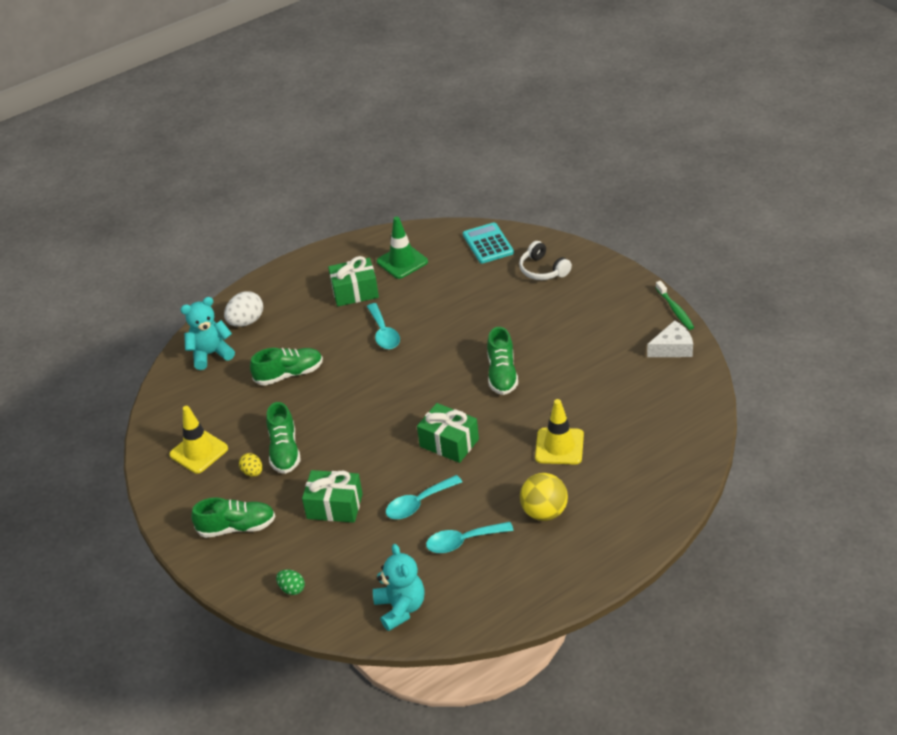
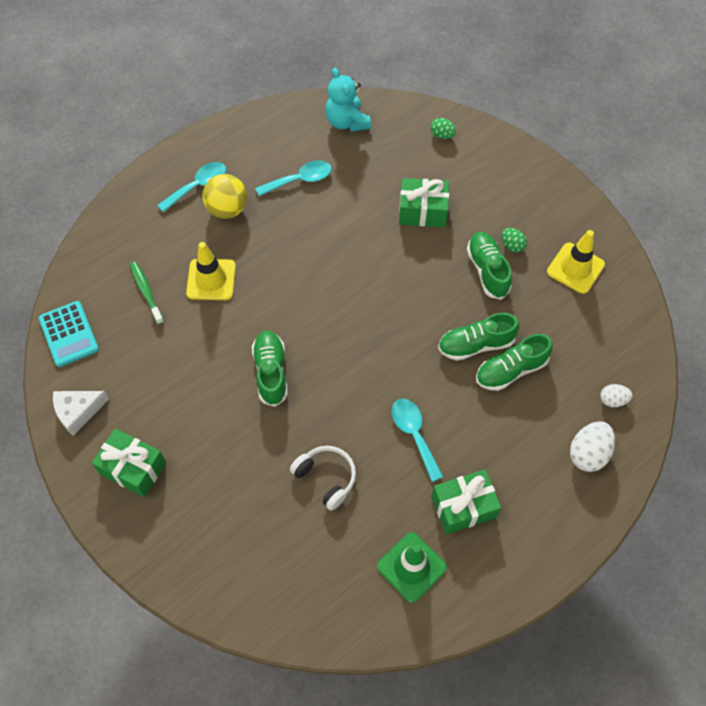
camera: 170 degrees right, 20 degrees up
turquoise teddy bear [180,297,235,370] -> white egg [600,384,632,407]
green shoe [191,497,276,538] -> green shoe moved to [438,313,519,361]
yellow egg [239,453,263,477] -> green egg [502,228,527,253]
turquoise spoon [386,475,462,519] -> turquoise spoon moved to [157,162,226,212]
green gift [417,403,479,463] -> green gift moved to [92,429,166,497]
turquoise calculator [463,222,514,264] -> turquoise calculator moved to [39,301,99,367]
white headphones [519,241,572,280] -> white headphones moved to [290,446,356,511]
green toothbrush [656,281,694,330] -> green toothbrush moved to [130,262,164,325]

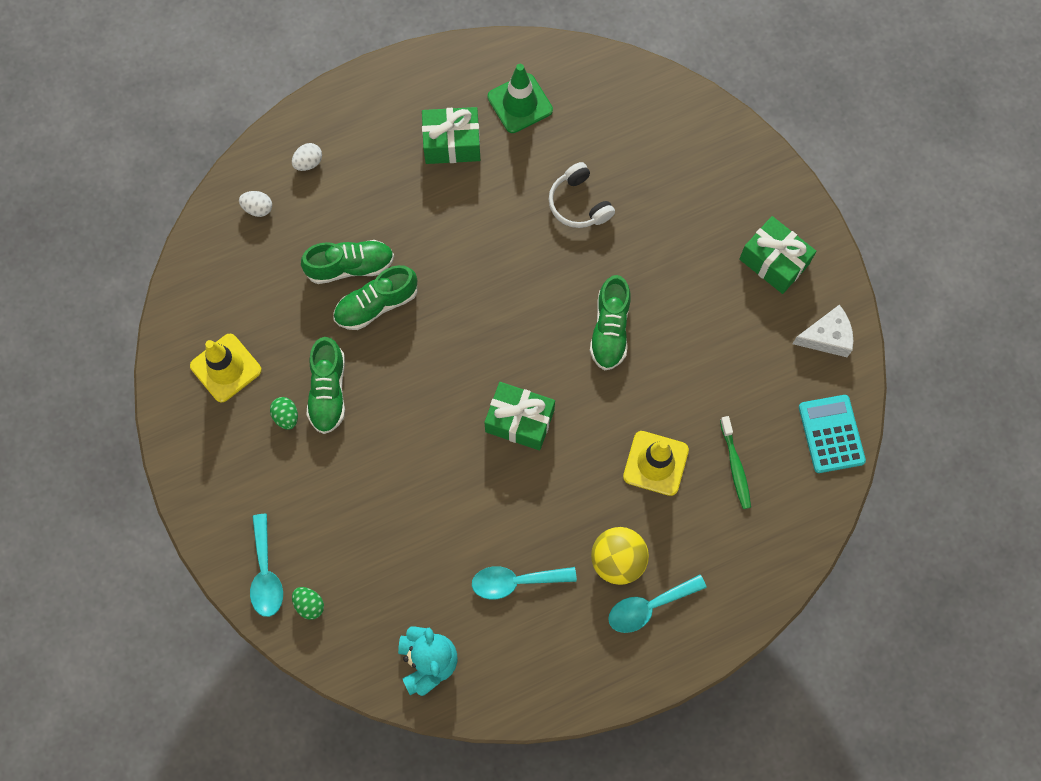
camera: 165 degrees left, 10 degrees up
turquoise spoon [391,398,443,482] -> turquoise spoon moved to [250,514,283,617]
green gift [399,178,449,227] -> green gift moved to [484,382,555,450]
green shoe [438,313,519,361] -> green shoe turned 150 degrees clockwise [333,265,417,330]
white egg [570,421,615,472] -> white egg [292,143,322,171], size x0.59

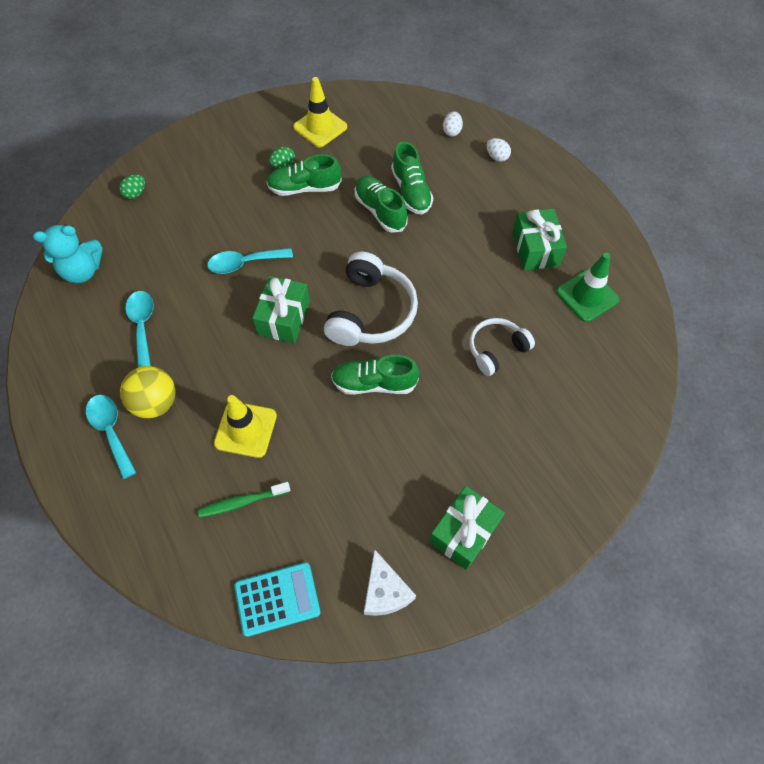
camera: 85 degrees right, 10 degrees down
turquoise spoon [250,514,283,617] -> turquoise spoon moved to [207,248,293,274]
none -> white headphones [324,252,418,346]

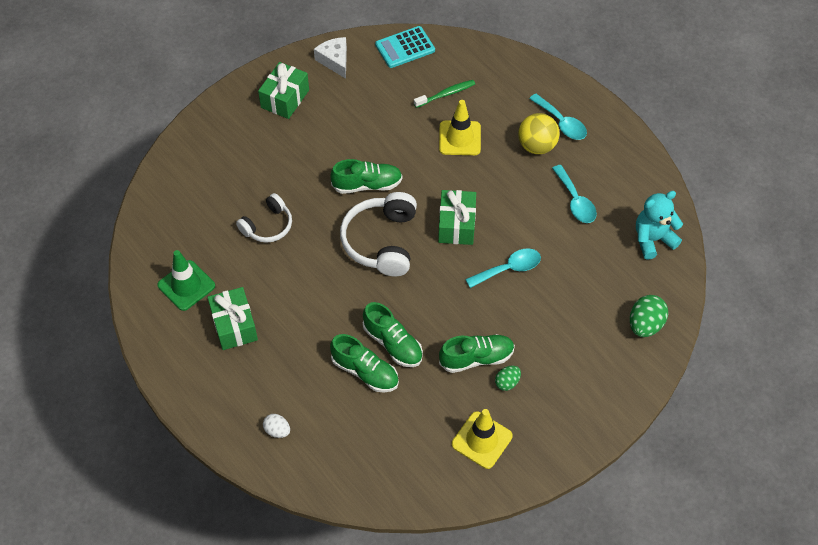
camera: 170 degrees right, 5 degrees down
green egg [119,174,145,199] -> green egg [630,295,668,337], size x1.69
green shoe [391,142,433,214] -> green shoe turned 150 degrees clockwise [330,334,399,393]
white egg [443,111,463,137] -> none

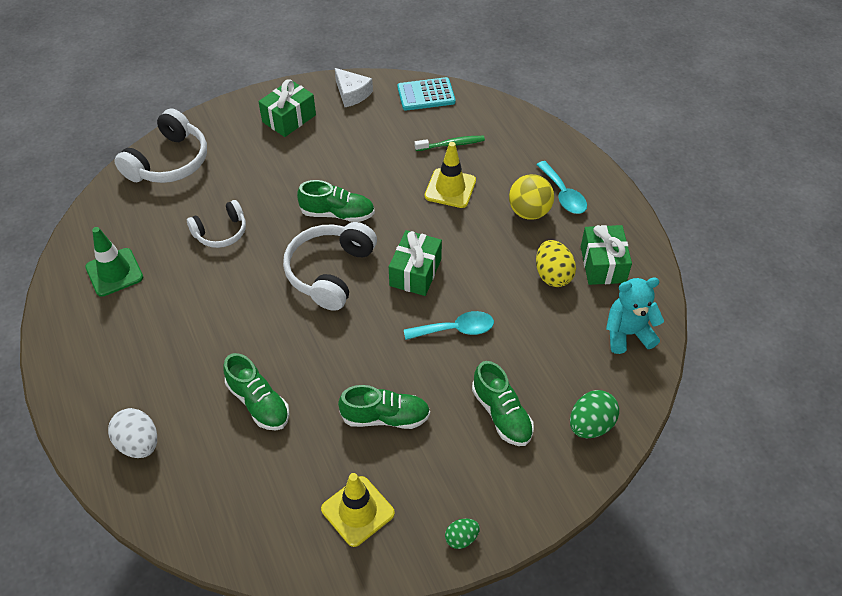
camera: 15 degrees right, 5 degrees down
green gift [207,287,258,350] -> green gift moved to [581,225,632,285]
white egg [263,414,290,438] -> white egg [108,408,157,458], size x1.69
white cheese [314,37,347,79] -> white cheese turned 150 degrees clockwise [335,68,373,107]
green shoe [363,302,423,367] -> green shoe moved to [472,361,534,446]
green egg [495,366,521,391] -> green egg moved to [445,518,480,549]
turquoise spoon [552,165,597,223] -> yellow egg [536,240,576,287]
none -> white headphones [114,108,207,183]

